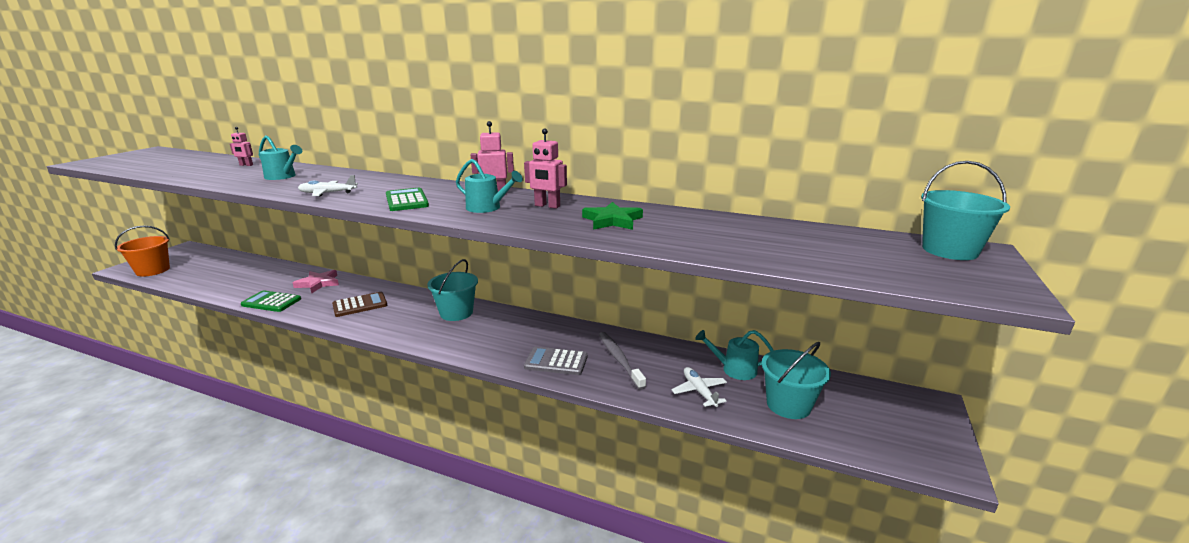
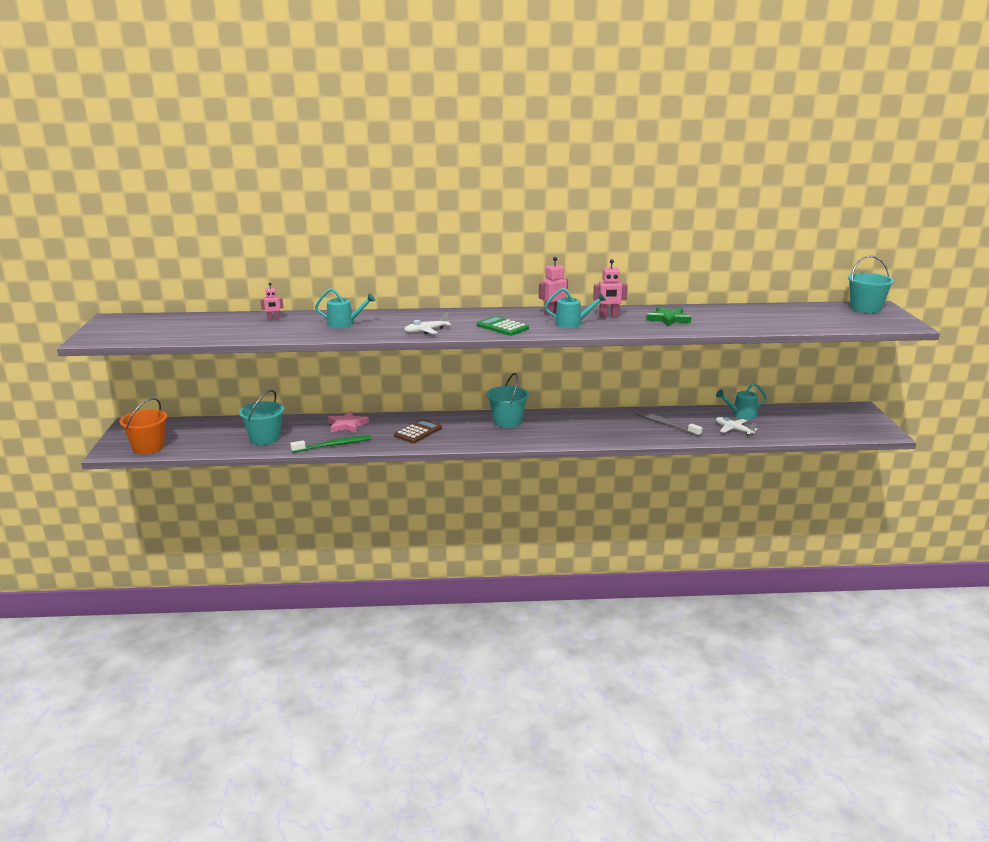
camera: 25 degrees left, 0 degrees up
green calculator [241,290,301,312] -> green toothbrush [290,435,371,453]
grey calculator [524,347,588,375] -> none
turquoise bucket [761,342,831,419] -> turquoise bucket moved to [239,390,284,445]

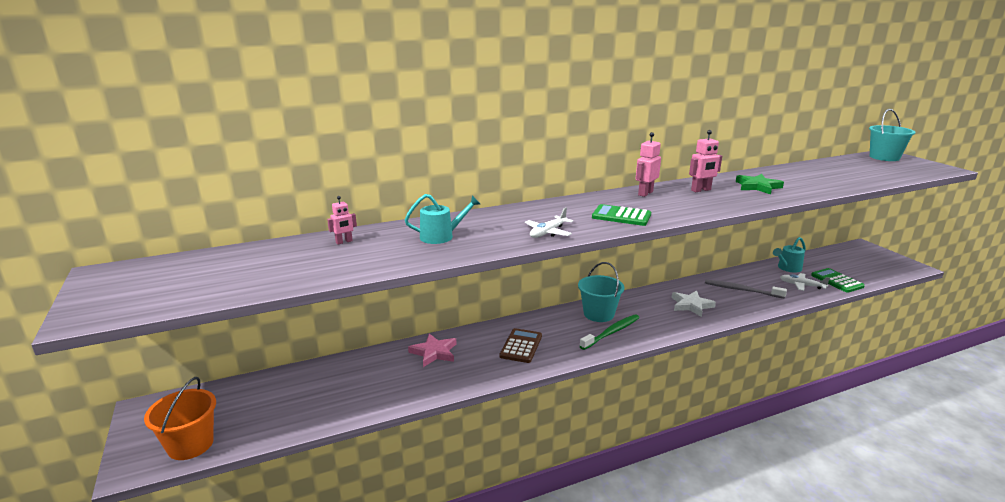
camera: 20 degrees left, 0 degrees up
turquoise bucket [239,390,284,445] -> none
green toothbrush [290,435,371,453] -> green toothbrush moved to [580,314,639,350]
turquoise watering can [544,288,606,328] -> none
none -> white star [672,290,716,317]
none -> green calculator [811,268,865,293]

